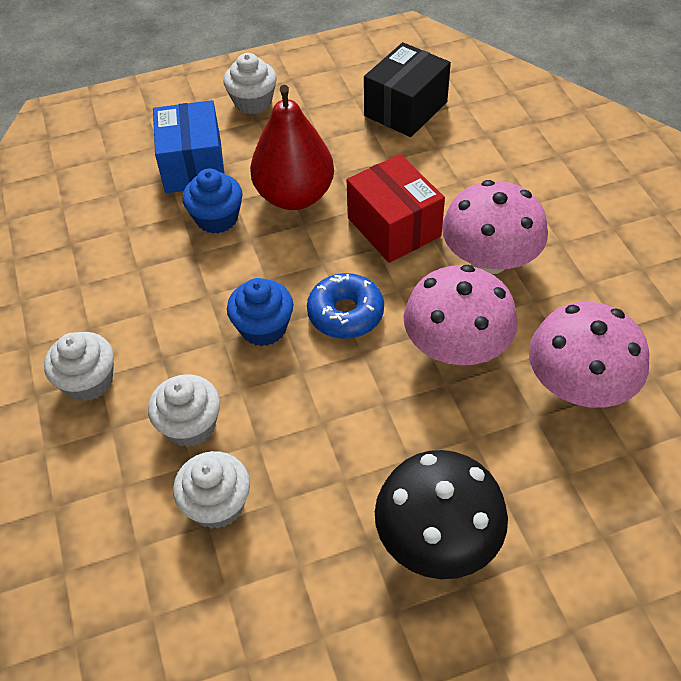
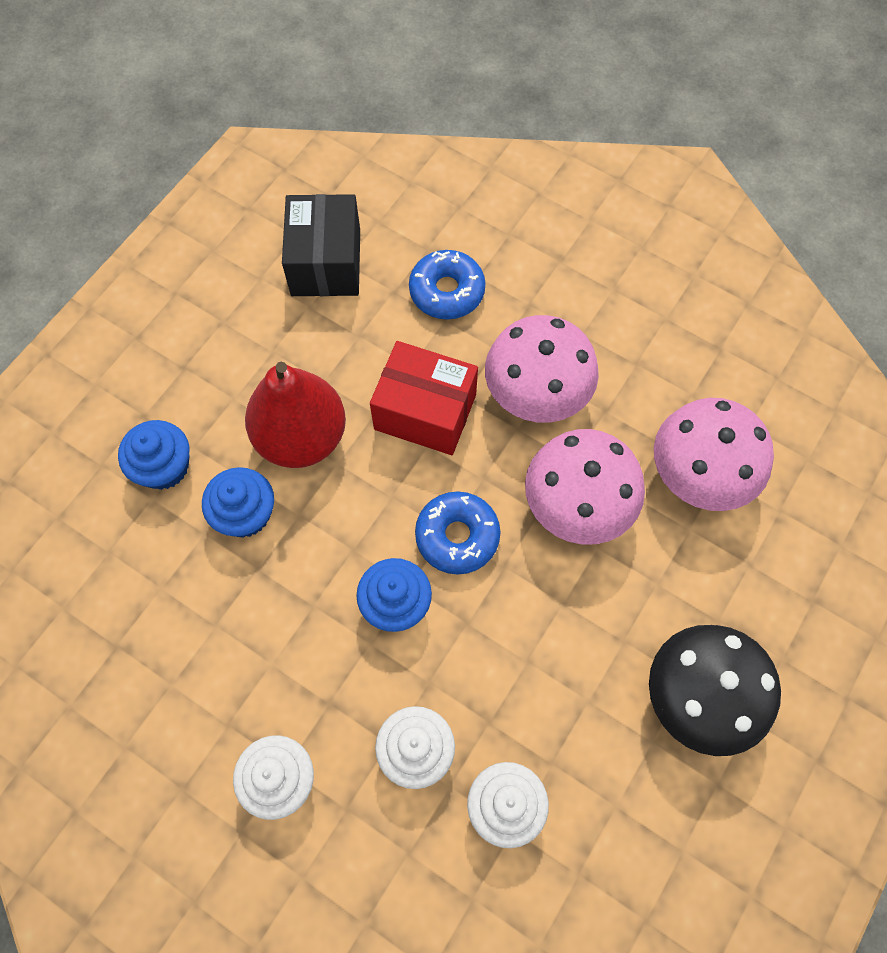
camera: 40 degrees left, 15 degrees up
blue box [153,100,225,193] -> blue cupcake [118,420,190,490]
white cupcake [223,53,277,114] -> none
none -> blue donut [409,250,486,319]

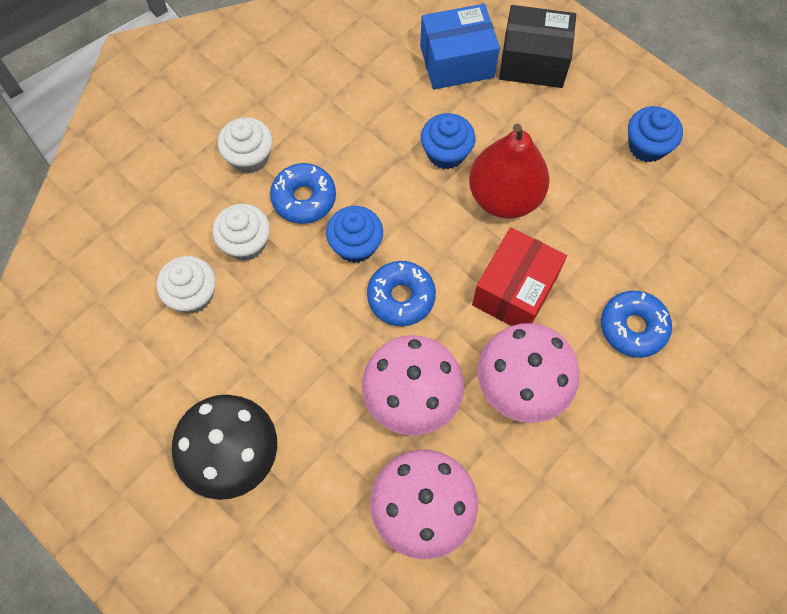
camera: 100 degrees right, 0 degrees up
blue cupcake [118,420,190,490] -> blue cupcake moved to [628,106,683,162]
black box [282,194,360,296] -> black box moved to [499,5,576,88]
none -> blue donut [270,163,336,224]
none -> blue box [420,4,500,89]

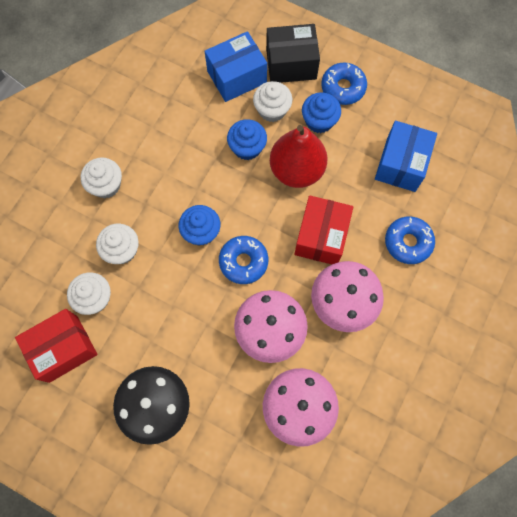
camera: 15 degrees left, 5 degrees up
blue donut [270,163,336,224] -> blue donut moved to [321,63,367,105]
blue cupcake [628,106,683,162] -> blue cupcake moved to [302,92,341,133]
none -> red box [15,309,98,383]
none -> white cupcake [253,81,292,122]
none -> blue box [375,121,437,192]

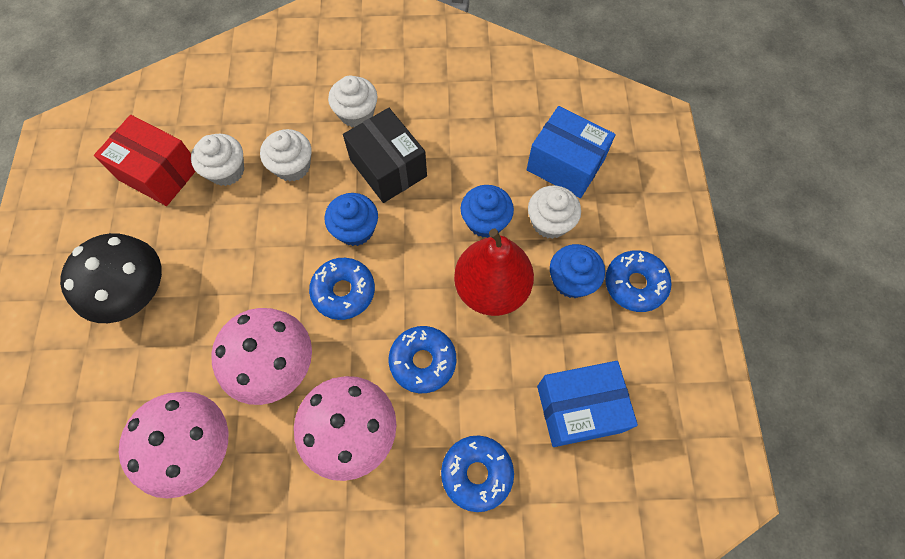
camera: 60 degrees right, 5 degrees down
black box [266,24,320,83] -> black box moved to [343,108,427,203]
red box [294,195,353,264] -> blue donut [389,326,456,393]

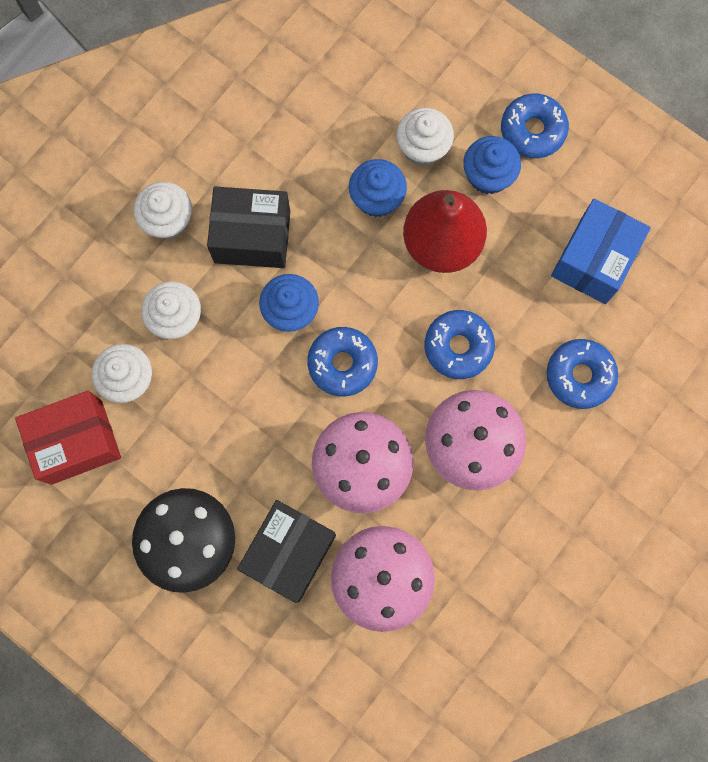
camera: 50 degrees left, 10 degrees up
blue box [527,106,616,198] -> none
none -> black box [237,500,336,603]

